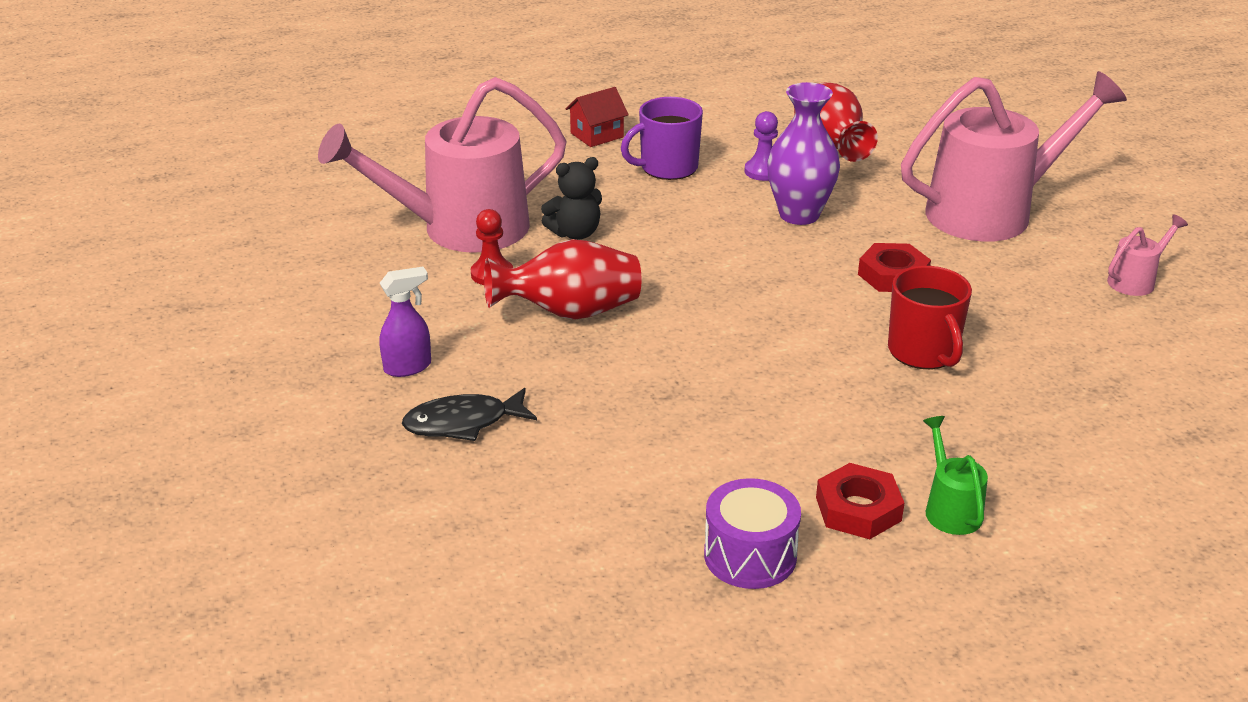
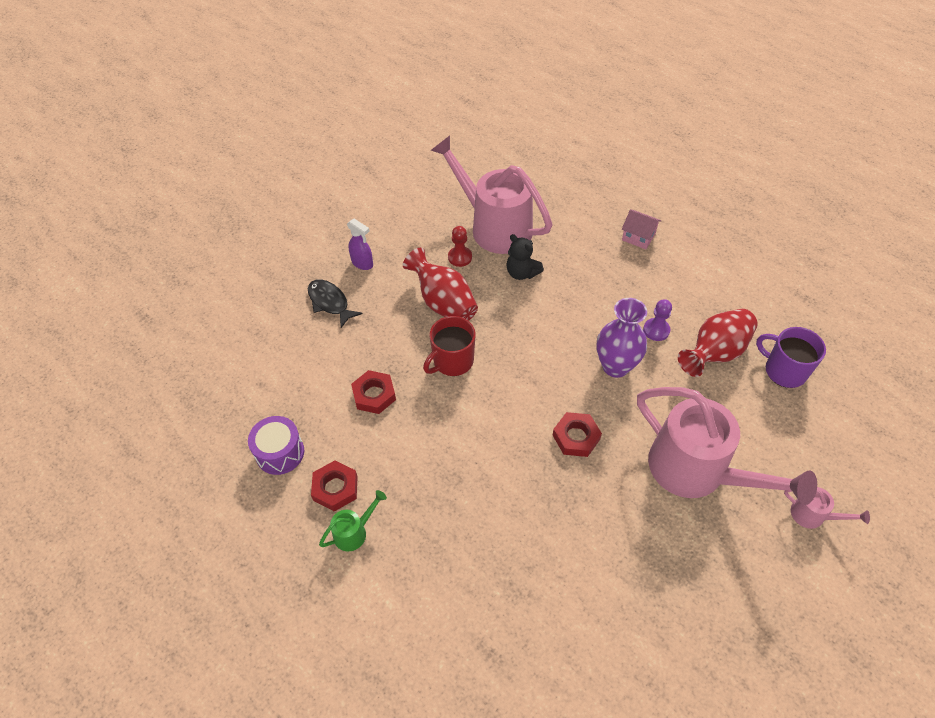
camera: 65 degrees right, 20 degrees up
red house [565,87,628,147] -> pink house [622,209,661,249]
purple mug [621,97,703,180] -> purple mug moved to [756,327,826,388]
red mug [888,266,972,369] -> red mug moved to [423,316,475,376]
pink watering can [1107,215,1188,296] -> pink watering can moved to [784,487,870,529]
none -> red nut [351,370,396,414]

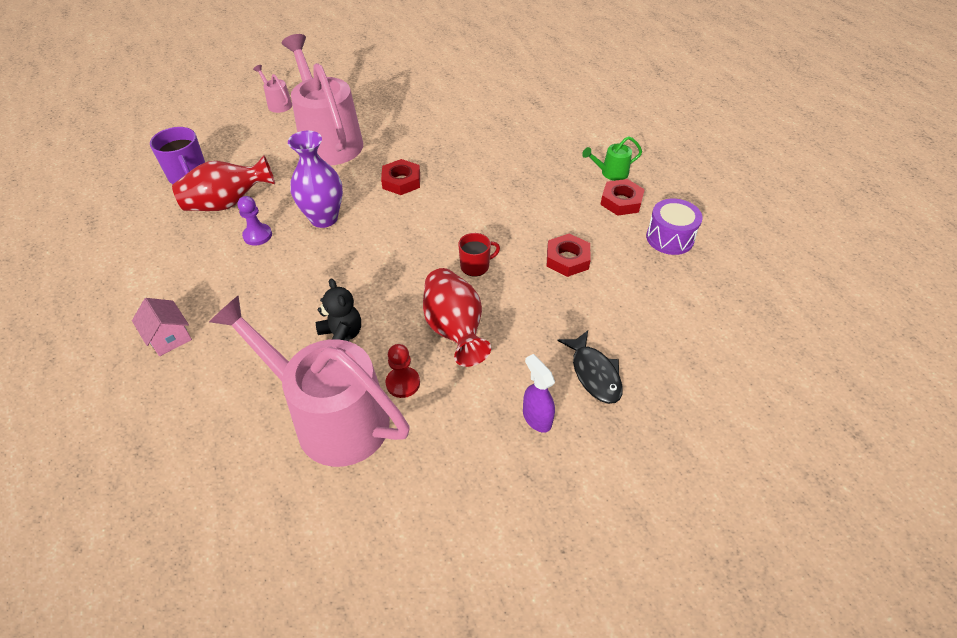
camera: 160 degrees left, 5 degrees down
red mug [423,316,475,376] -> red mug [458,233,500,276], size x0.65
pink watering can [430,135,552,254] -> pink watering can turned 150 degrees clockwise [209,296,410,467]

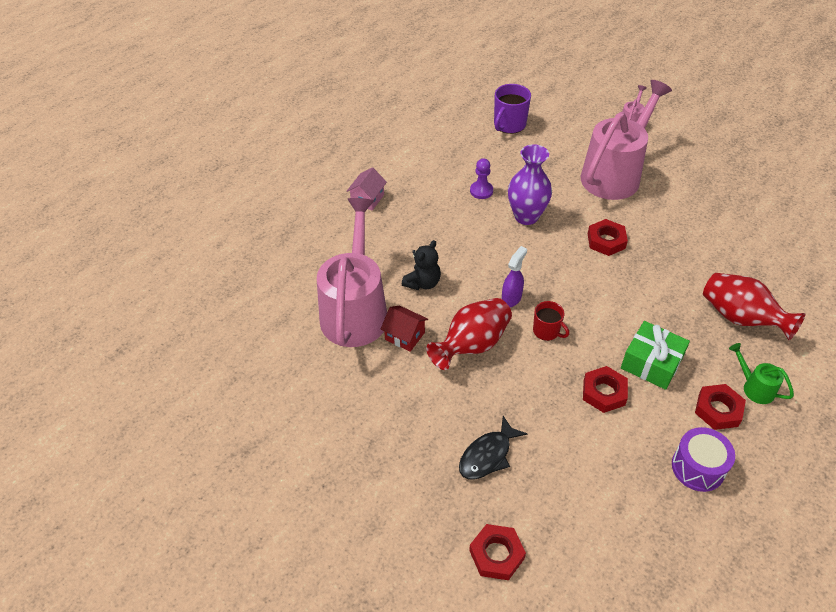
camera: 65 degrees right, 0 degrees up
red vase [172,155,275,211] -> red vase moved to [703,273,806,341]
red pawn [385,344,420,398] -> red house [381,306,428,352]
purple spray bottle [523,354,555,433] -> purple spray bottle moved to [502,246,527,307]
none -> red nut [469,524,526,580]
none -> green gift [621,321,690,390]

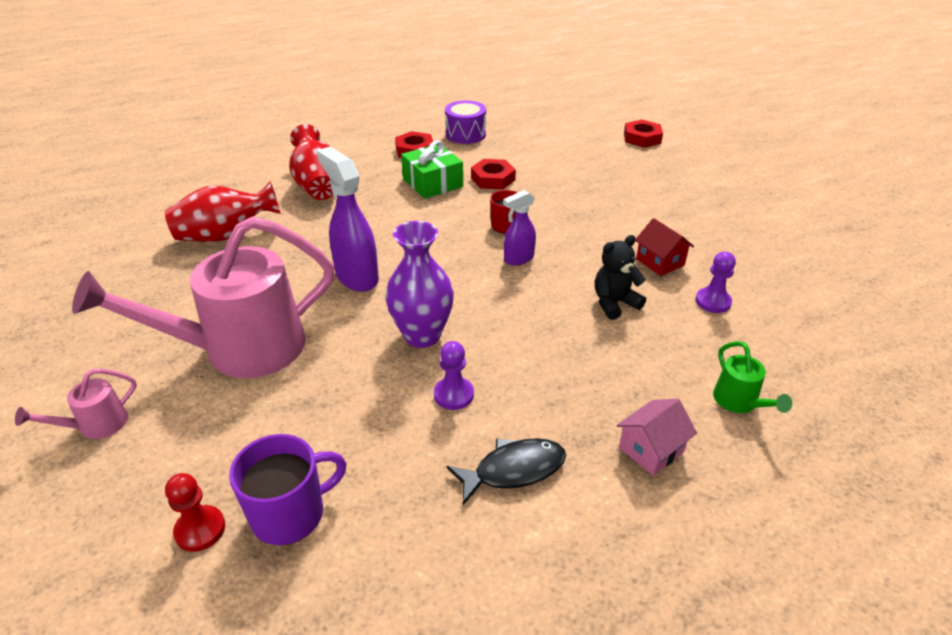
camera: 155 degrees left, 10 degrees down
pink watering can [317,198,387,347] -> purple pawn [695,252,736,313]
red vase [426,298,512,370] -> red vase moved to [165,182,281,242]
black fish [459,416,528,479] -> black fish moved to [447,438,566,505]
red nut [588,219,628,256] -> purple spray bottle [317,147,379,292]
green watering can [729,343,794,404] -> green watering can moved to [713,341,792,413]
none -> red pawn [165,473,225,552]

